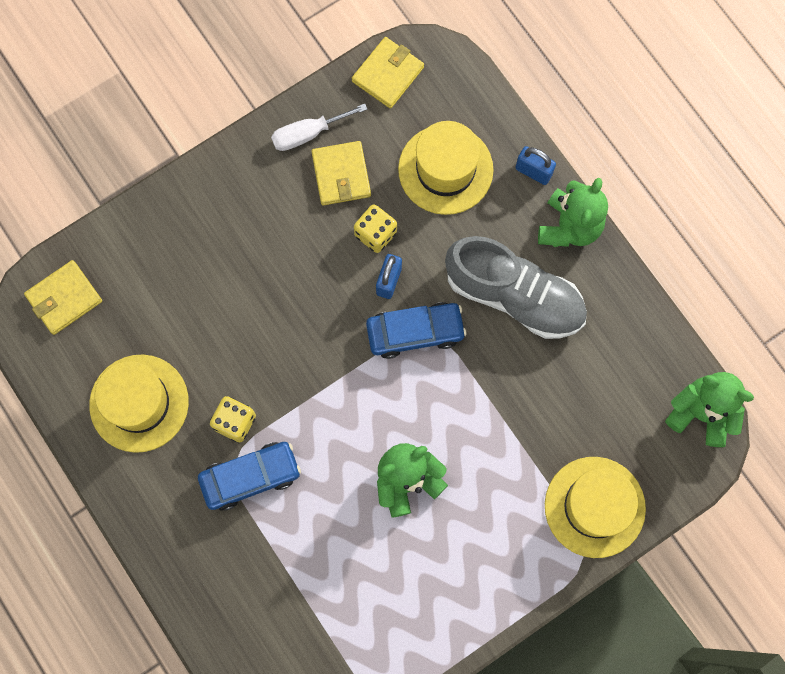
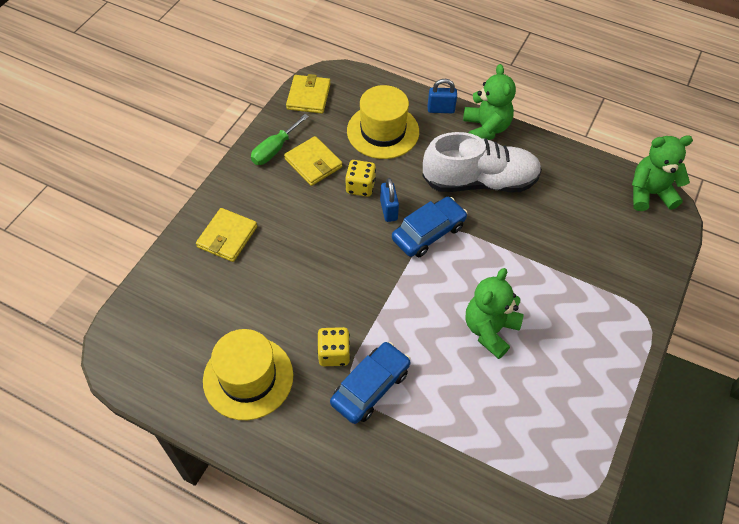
camera: 30 degrees left, 20 degrees down
yellow wallet [24,260,102,335] -> yellow wallet moved to [196,208,257,262]
white screwdriver [271,104,368,151] -> green screwdriver [251,114,309,165]
grey shoe [445,236,587,339] -> white shoe [422,132,542,192]
yellow hat [545,457,646,558] -> none

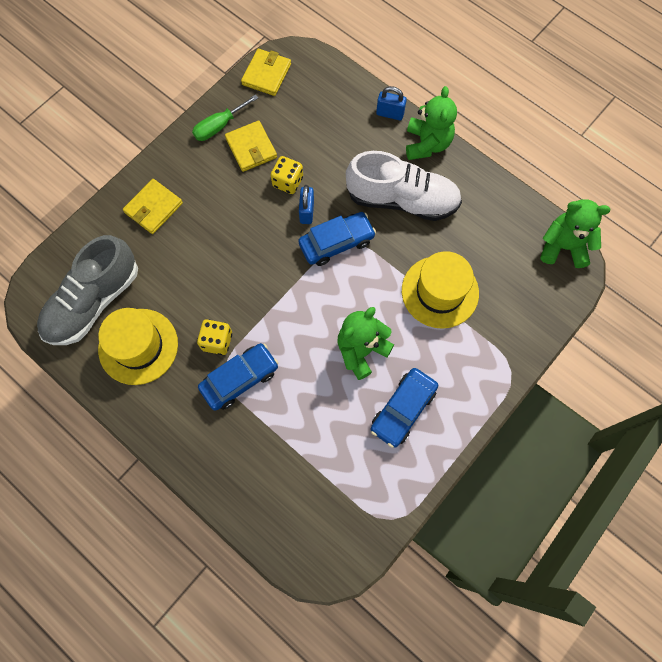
camera: 15 degrees right, 15 degrees up
yellow hat [347,85,419,159] -> yellow hat moved to [402,251,479,329]
none -> grey shoe [37,235,138,345]
none -> blue car [371,368,438,448]

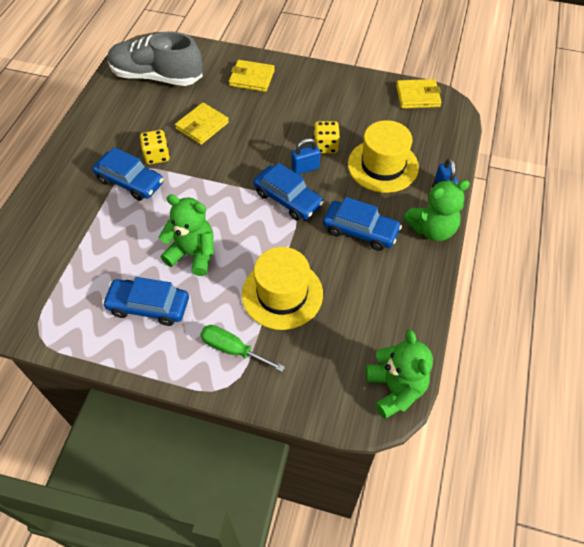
camera: 65 degrees right, 15 degrees down
yellow hat [98,308,178,385] -> yellow hat moved to [348,120,419,193]
green screwdriver [192,94,258,141] -> green screwdriver moved to [200,325,285,372]
yellow wallet [225,121,277,172] -> yellow wallet moved to [175,103,229,145]
white shoe [346,151,462,221] -> blue car [323,197,402,251]

